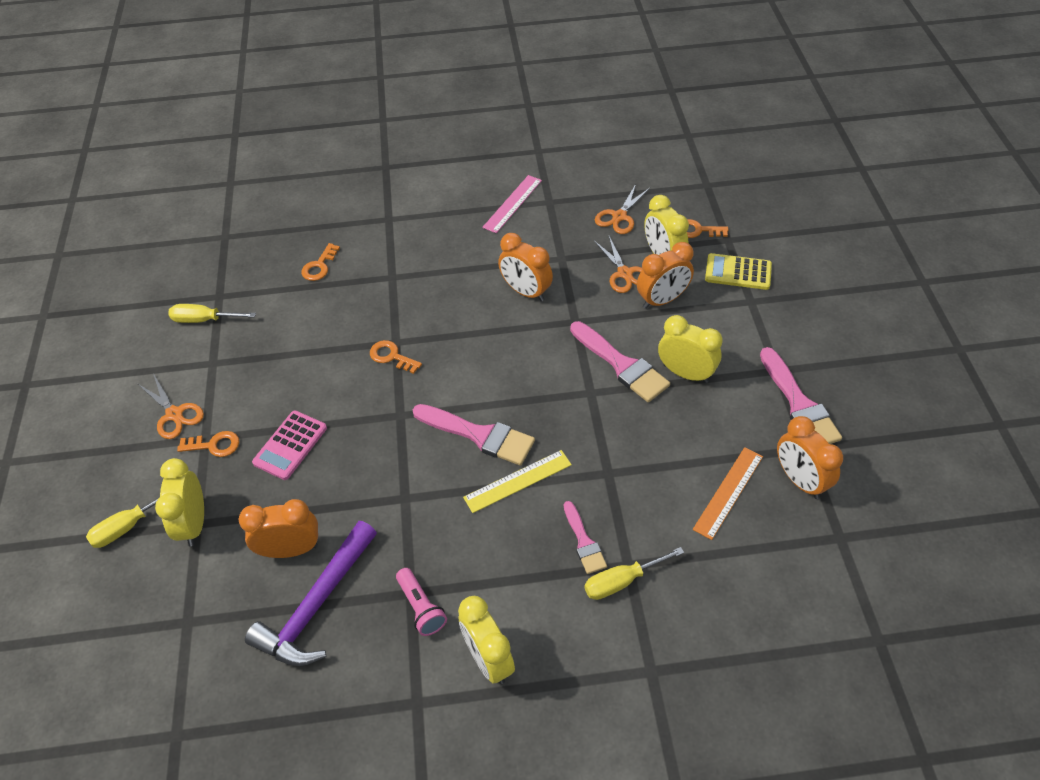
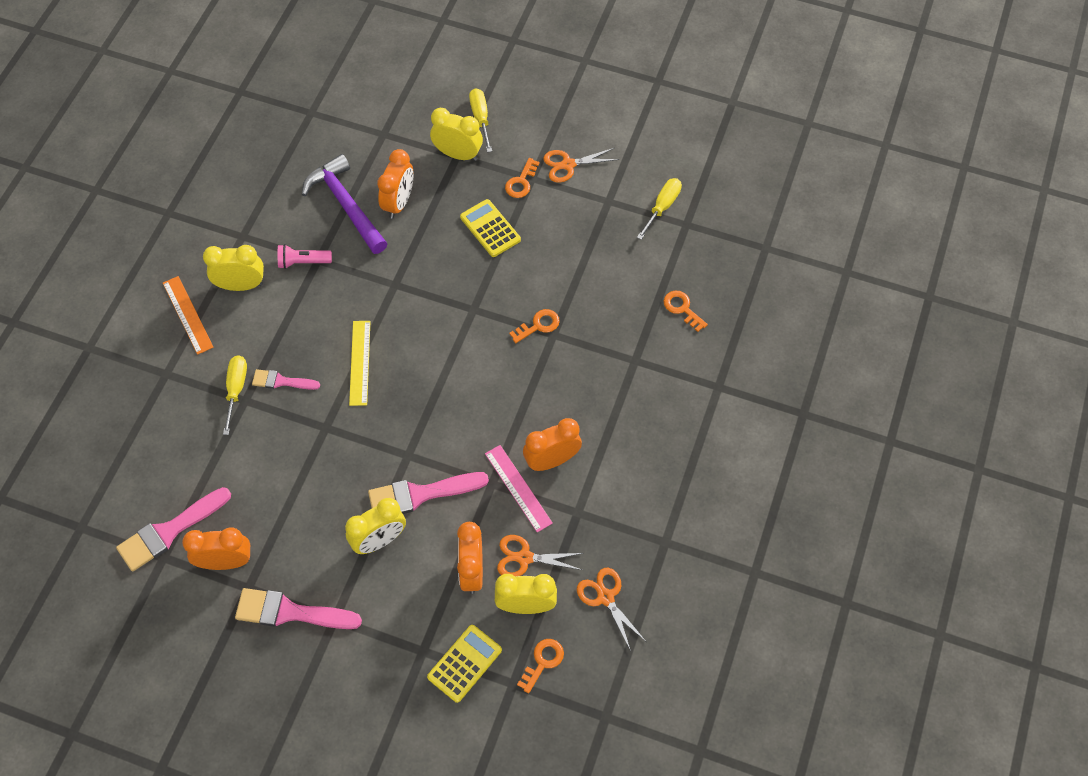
camera: 115 degrees right, 10 degrees up
pink calculator [252,411,327,480] -> yellow calculator [460,199,521,257]
pink brush [413,404,535,466] -> pink brush moved to [116,487,231,571]
pink ruler [482,175,542,233] -> pink ruler moved to [485,445,553,532]
orange ruler [693,447,763,540] -> orange ruler moved to [163,276,214,355]

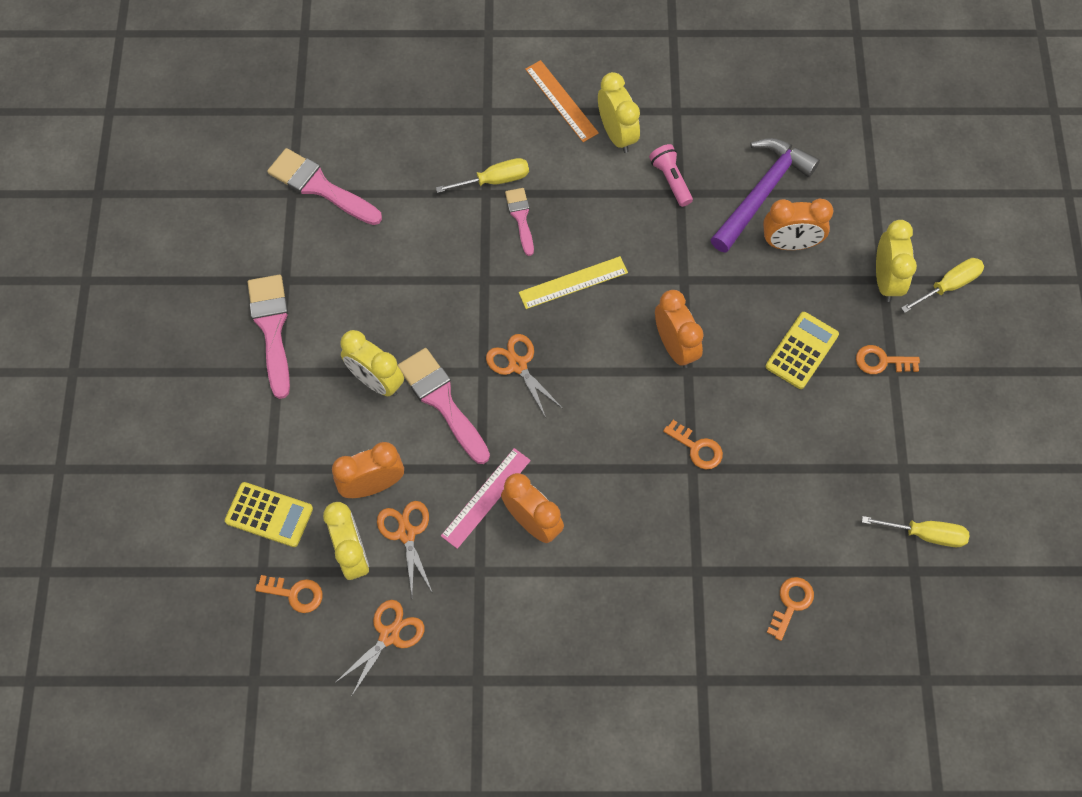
camera: 70 degrees right, 5 degrees up
orange ruler [163,276,214,355] -> orange ruler turned 75 degrees counterclockwise [525,60,599,142]
orange clock [182,527,250,570] -> orange clock moved to [655,290,704,368]
orange scissors [543,148,619,183] -> orange scissors moved to [486,334,563,418]

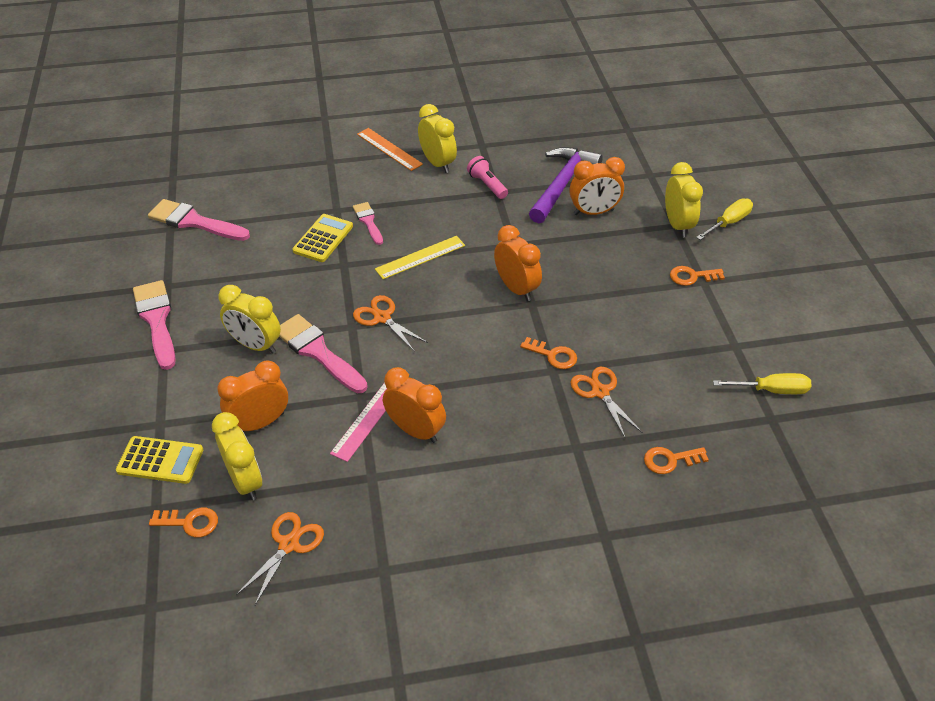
camera: 10 degrees left, 20 degrees down
orange scissors [377,501,432,595] -> orange scissors moved to [570,367,642,439]
yellow screwdriver [436,158,529,193] -> none
yellow calculator [766,312,839,389] -> yellow calculator moved to [292,214,353,262]
orange key [767,577,814,641] -> orange key turned 120 degrees counterclockwise [644,447,709,474]

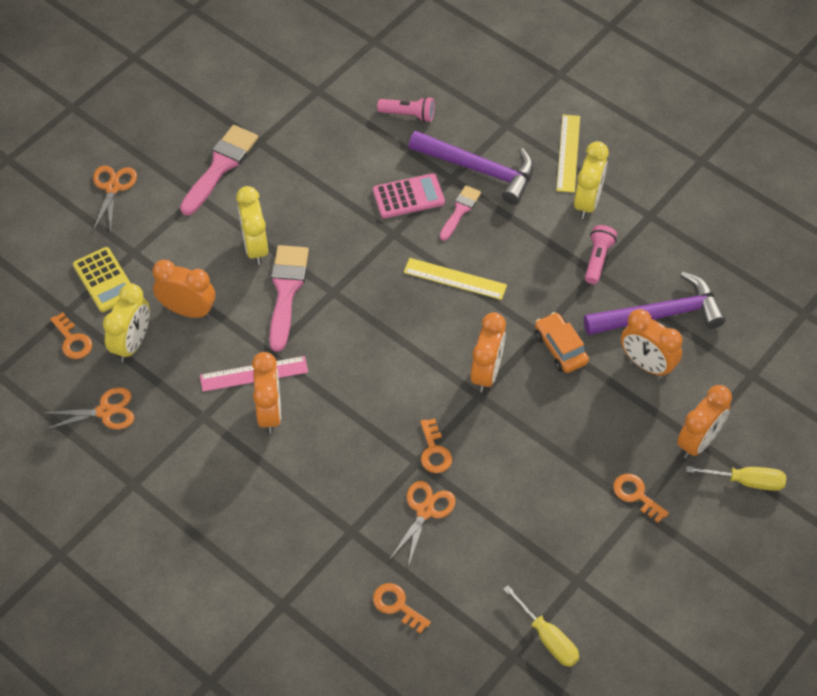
camera: 50 degrees right, 10 degrees up
pink brush [148,199,250,241] -> none
yellow calculator [292,214,353,262] -> pink calculator [373,173,445,218]
orange scissors [353,295,428,351] -> orange scissors moved to [93,166,137,233]
orange ruler [357,128,423,171] -> yellow ruler [556,115,580,193]
yellow clock [665,162,703,238] -> orange clock [677,385,732,459]
none -> pink flashlight [377,96,434,122]
none -> purple hammer [409,131,534,205]
none -> orange car [535,312,589,373]

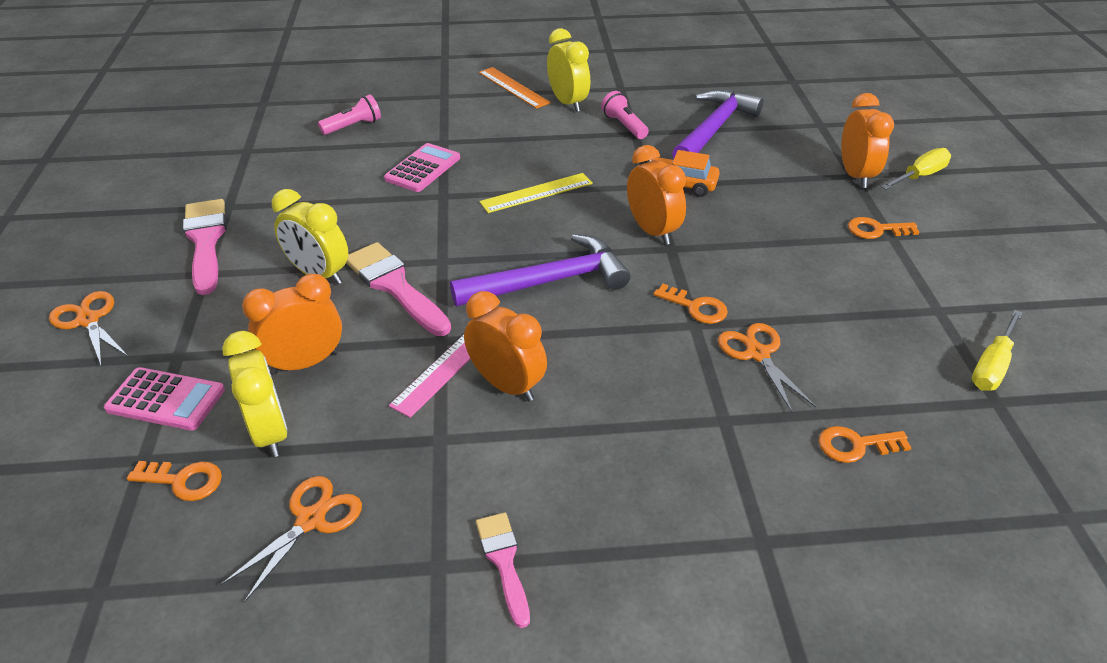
camera: 45 degrees left, 15 degrees down
yellow calculator [73,247,130,312] -> pink calculator [104,367,225,431]
purple hammer [409,131,534,205] -> purple hammer moved to [450,234,631,306]
pink brush [440,185,481,241] -> pink brush moved to [476,512,530,628]
yellow screwdriver [503,585,579,667] -> yellow screwdriver turned 120 degrees clockwise [972,310,1023,391]
yellow ruler [556,115,580,193] -> orange ruler [479,67,551,109]
orange clock [621,309,683,378] -> none

